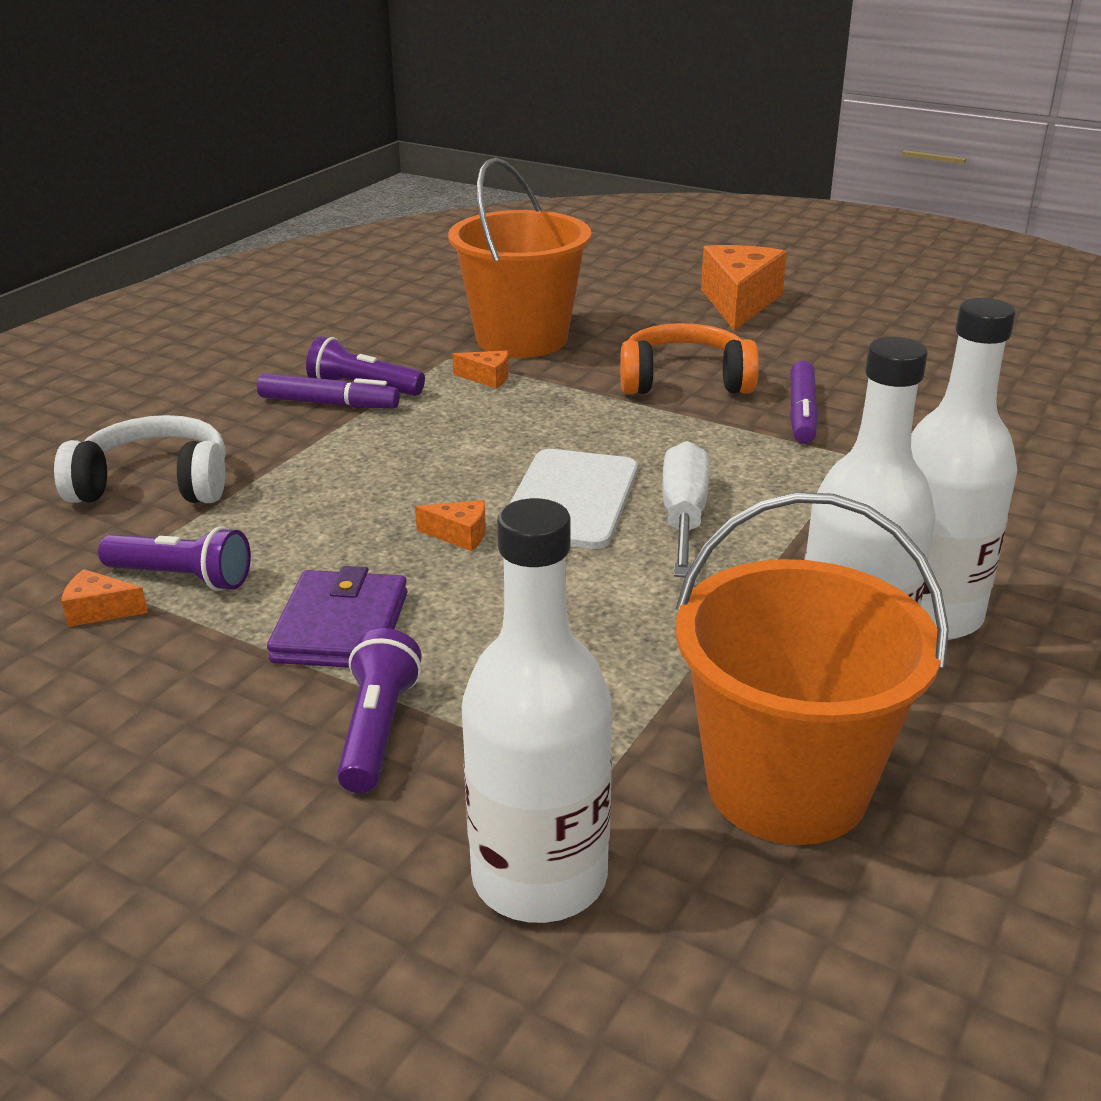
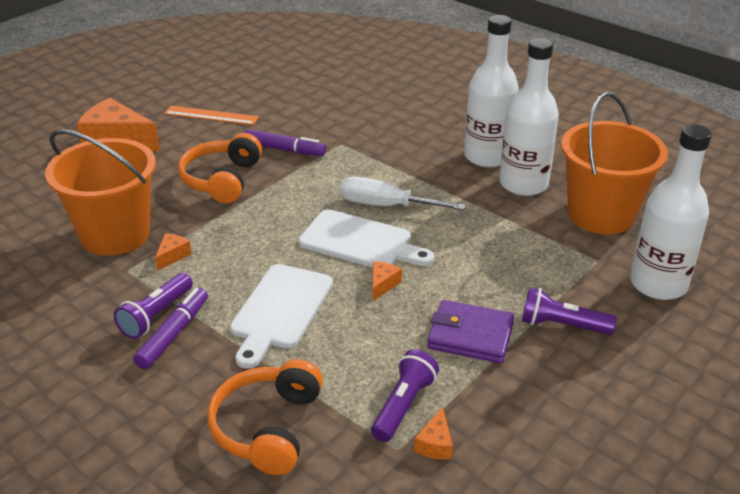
camera: 80 degrees left, 5 degrees up
white headphones [54,415,226,503] -> orange headphones [207,359,323,475]
none -> orange ruler [164,106,259,125]
none -> white cutting board [230,264,333,369]

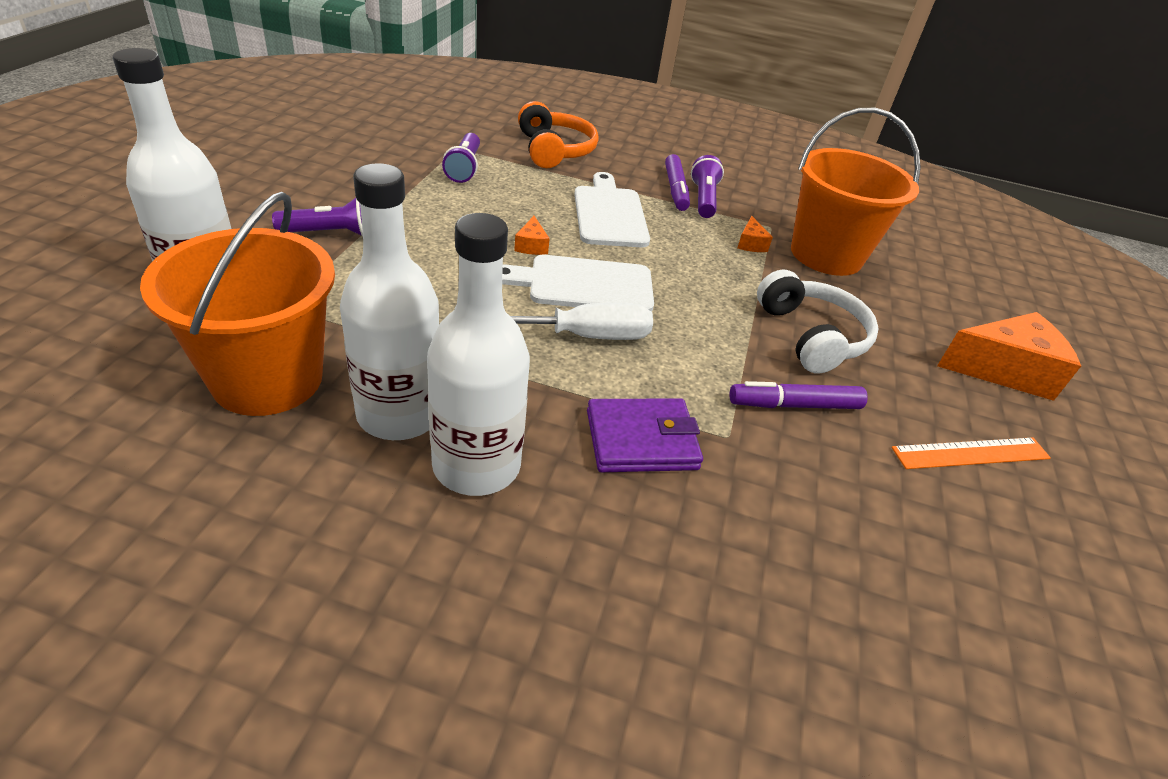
camera: 150 degrees right, 5 degrees up
orange headphones [178,133,262,203] -> white headphones [757,270,879,374]
orange cheese [414,407,453,460] -> none
purple wallet [427,300,514,363] -> purple wallet moved to [587,398,703,472]

